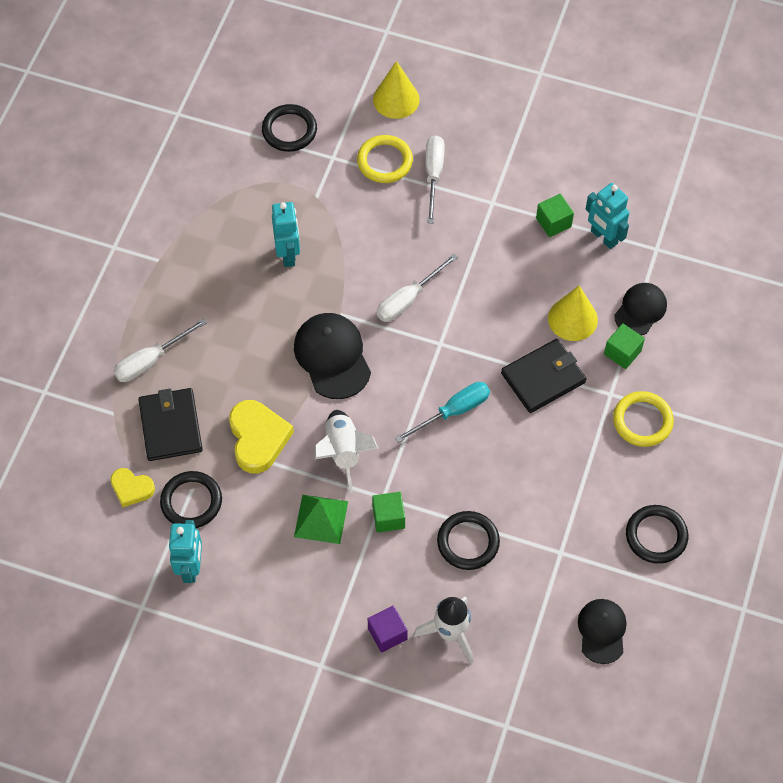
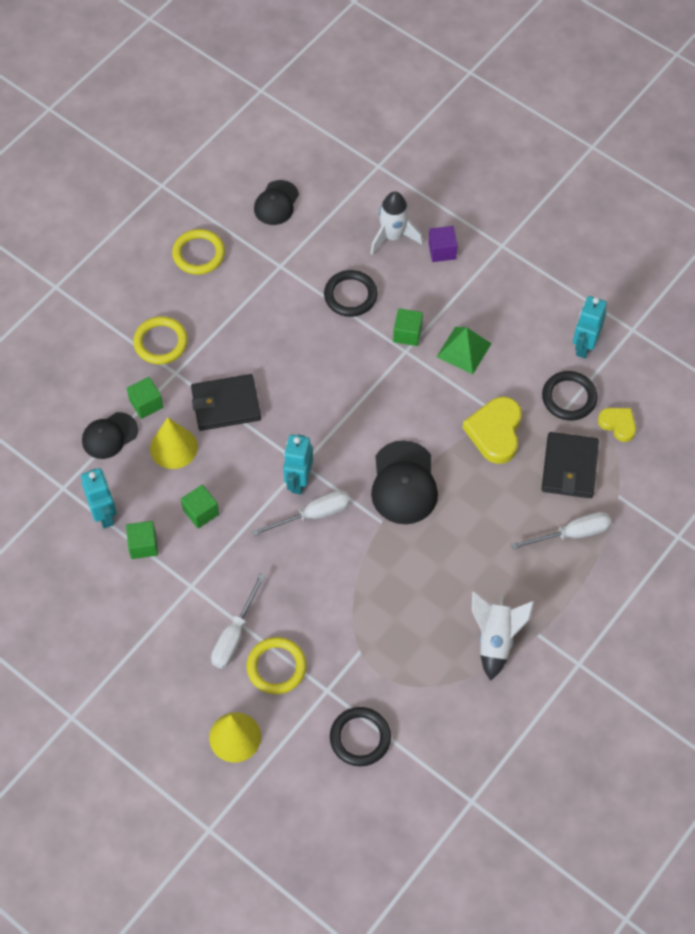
camera: 160 degrees left, 0 degrees up
turquoise robot [272,202,300,267] -> turquoise robot moved to [283,435,313,495]
white rocket [314,410,379,493] -> white rocket moved to [472,592,534,681]
turquoise screwdriver [395,382,490,443] -> none
black ring [626,505,688,564] -> yellow ring [172,229,225,275]
none -> green cube [181,485,219,528]

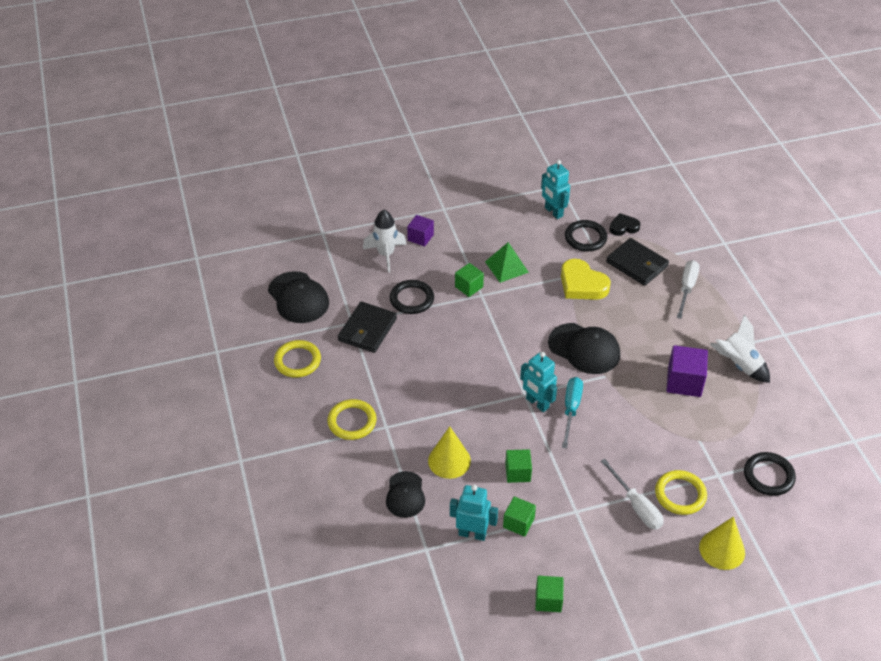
camera: 55 degrees left, 15 degrees down
green cube [127,377,163,419] -> green cube moved to [535,576,563,612]
black wallet [191,374,261,431] -> black wallet moved to [338,302,397,353]
white screwdriver [252,490,350,536] -> turquoise screwdriver [562,377,583,448]
black cap [254,180,299,225] -> black cap [268,271,329,323], size x1.54
yellow heart [598,408,636,442] -> black heart [609,213,640,236]
none -> purple cube [666,345,708,397]

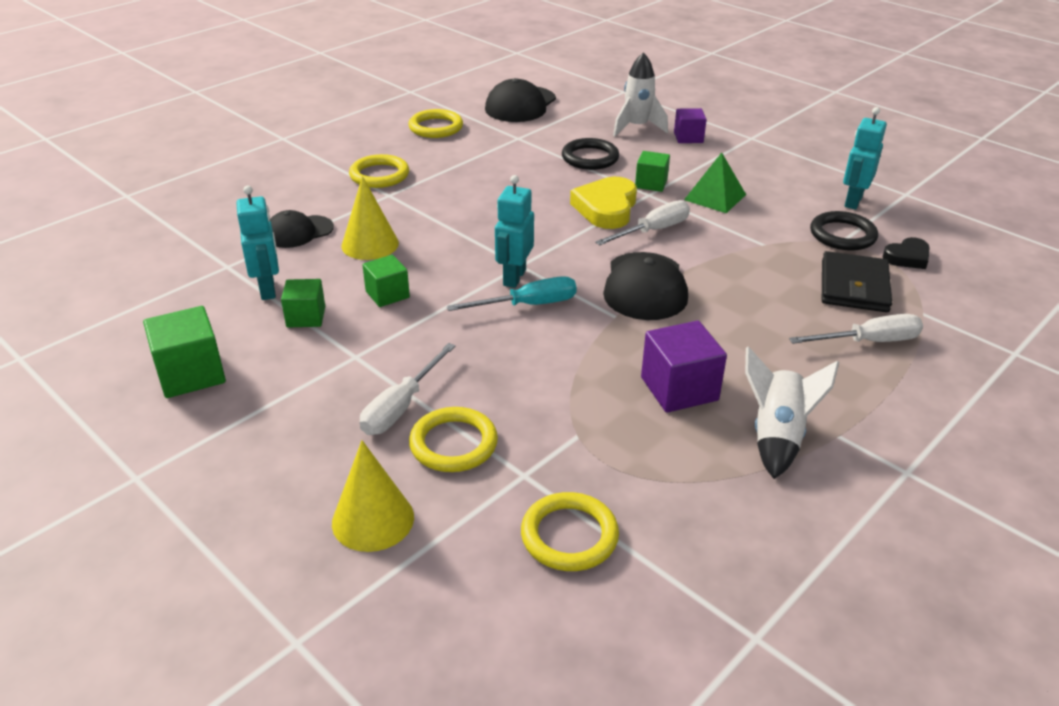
camera: 60 degrees right, 10 degrees down
black wallet [338,302,397,353] -> none
green cube [535,576,563,612] -> green cube [143,306,226,398], size x1.55
yellow heart [561,259,611,300] -> yellow heart moved to [570,177,637,229]
black heart [609,213,640,236] -> black heart turned 105 degrees clockwise [883,237,930,269]
black ring [744,452,796,496] -> yellow ring [521,492,619,571]
none -> white screwdriver [595,200,690,245]

